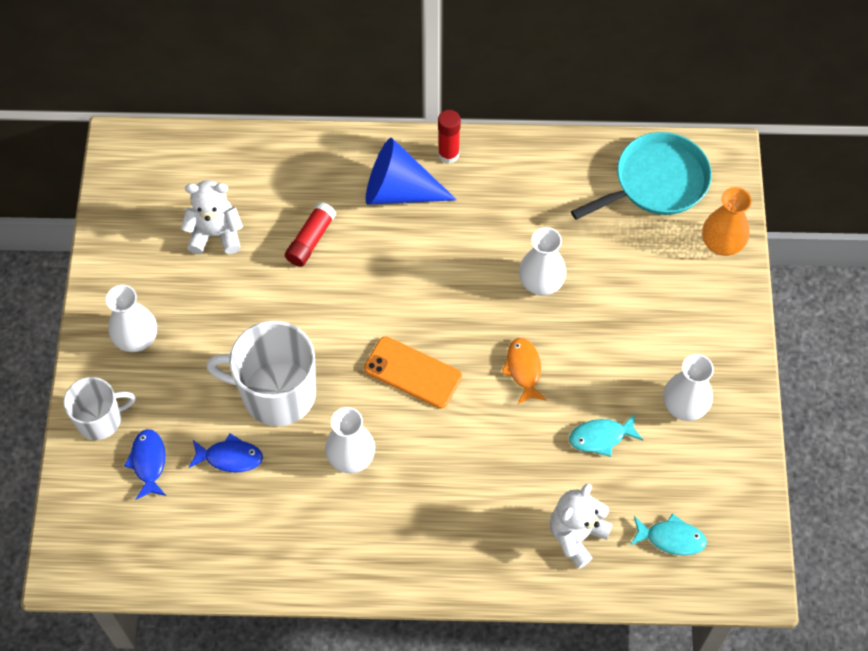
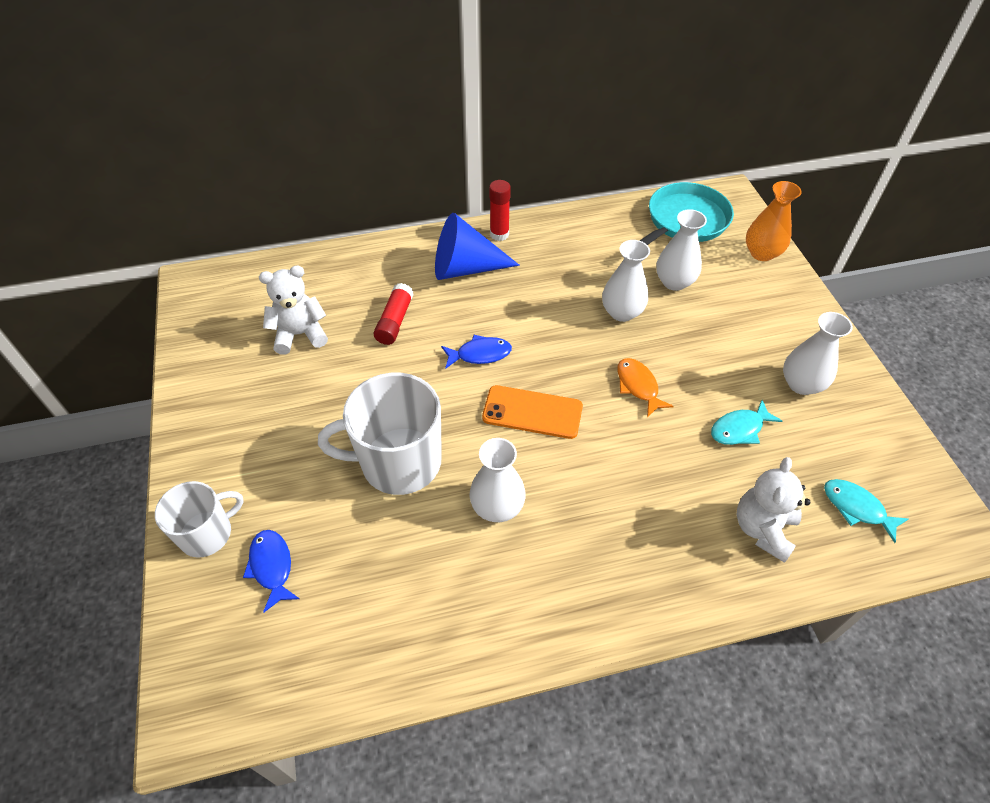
camera: 15 degrees left, 10 degrees down
white vase [106,285,157,352] -> white vase moved to [656,209,707,291]
blue fish [188,433,263,472] -> blue fish moved to [441,335,512,369]
turquoise fish [631,513,707,556] -> turquoise fish turned 135 degrees counterclockwise [824,479,909,543]

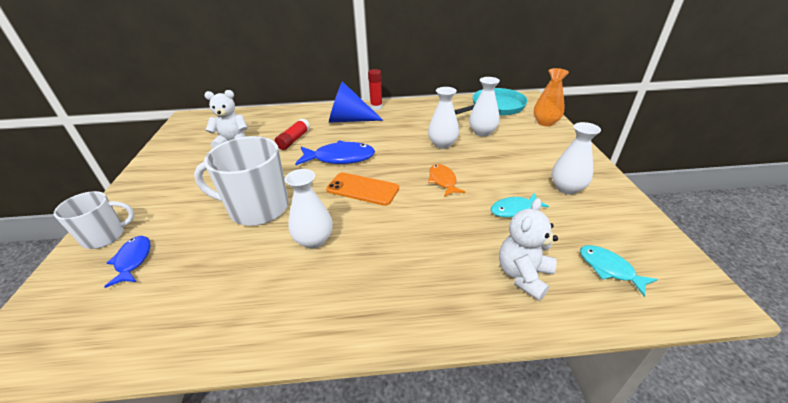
camera: 10 degrees right, 15 degrees down
blue fish [441,335,512,369] -> blue fish [295,140,375,165], size x1.63

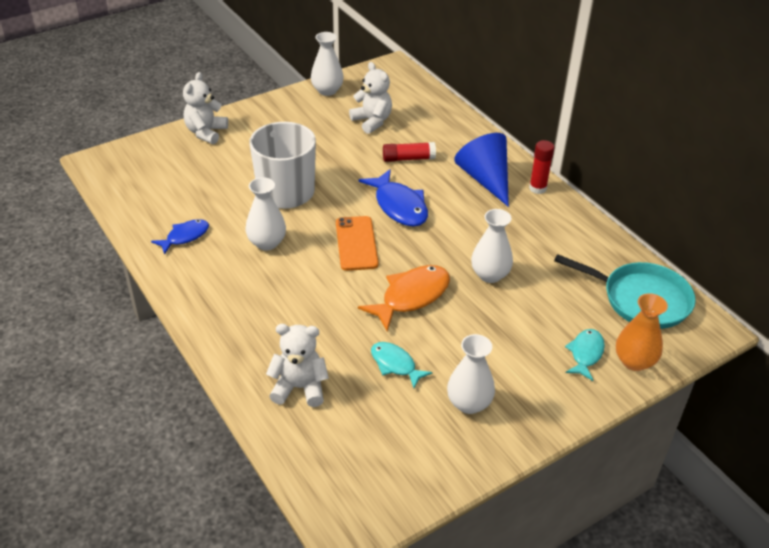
camera: 60 degrees right, 5 degrees up
white mug [54,191,135,249] -> white teddy bear [183,72,228,144]
blue fish [104,236,150,288] -> blue fish moved to [151,219,209,255]
orange fish [428,164,465,197] -> orange fish [358,265,450,331], size x1.63
white vase [469,77,500,137] -> white vase moved to [311,32,344,96]
turquoise fish [580,245,658,297] -> turquoise fish moved to [565,329,605,381]

